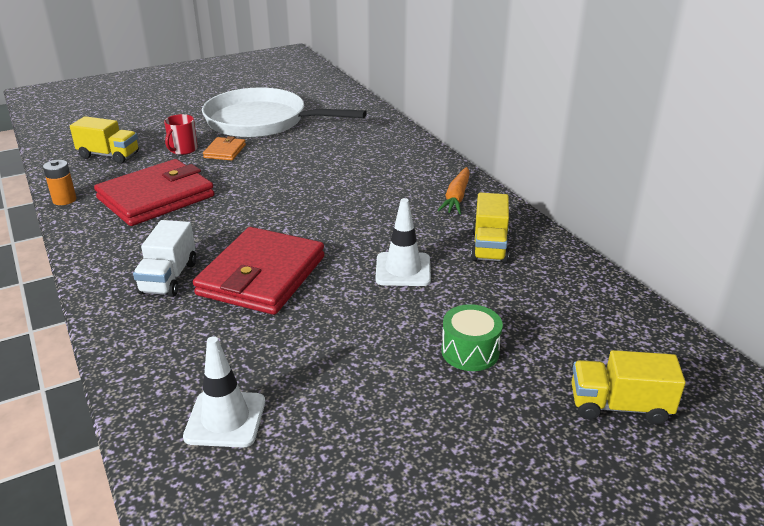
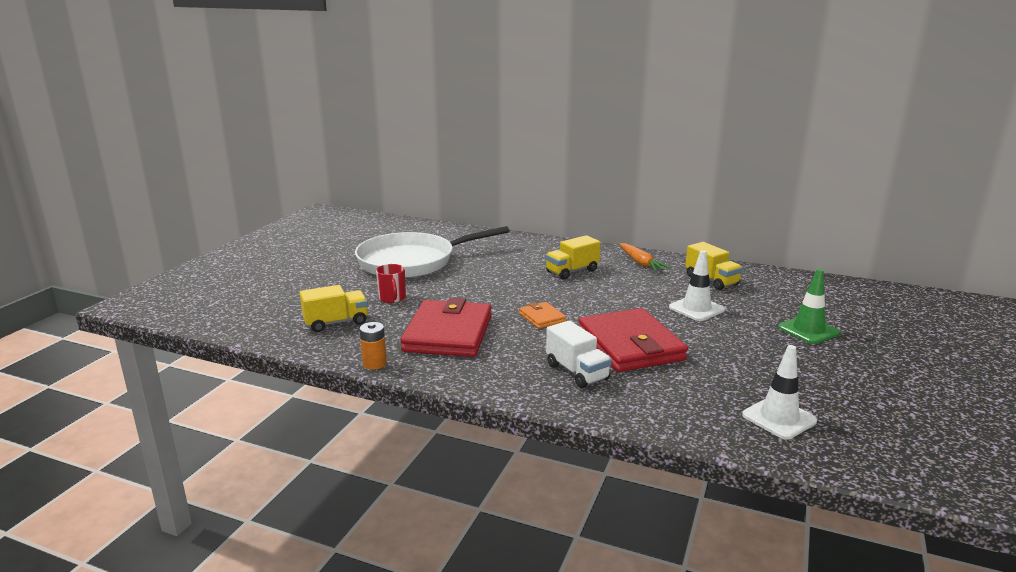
camera: 40 degrees left, 10 degrees down
orange wallet [203,136,246,161] -> orange wallet moved to [519,302,566,329]
green drum [441,304,503,371] -> green traffic cone [778,269,840,344]
yellow truck [572,350,686,425] -> yellow truck moved to [545,235,600,280]

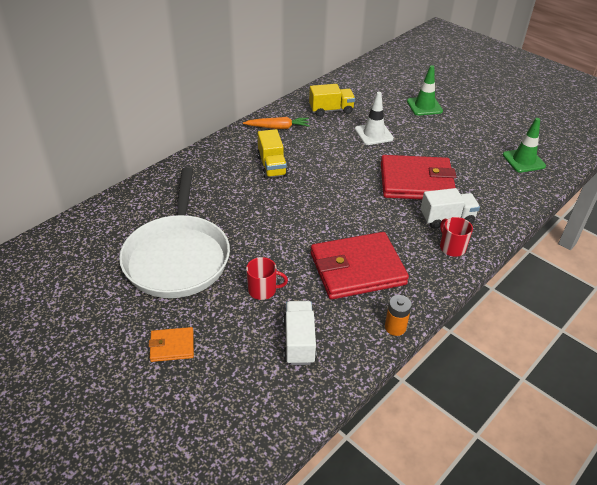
camera: 70 degrees left, 20 degrees up
yellow truck [299,285,368,332] -> white truck [283,301,317,365]
red wallet [401,298,492,357] -> red wallet turned 45 degrees counterclockwise [311,232,409,300]
orange wallet [519,302,566,329] -> orange wallet moved to [149,327,194,362]
white traffic cone [742,345,817,440] -> green traffic cone [503,118,546,173]
none -> red mug [440,217,473,257]

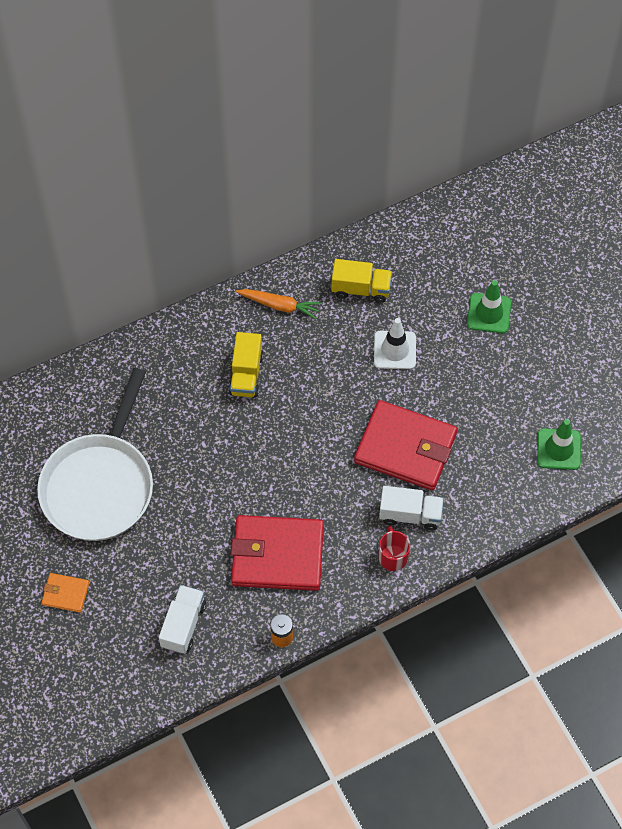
camera: 20 degrees right, 20 degrees up
red mug [246,257,288,300] -> none

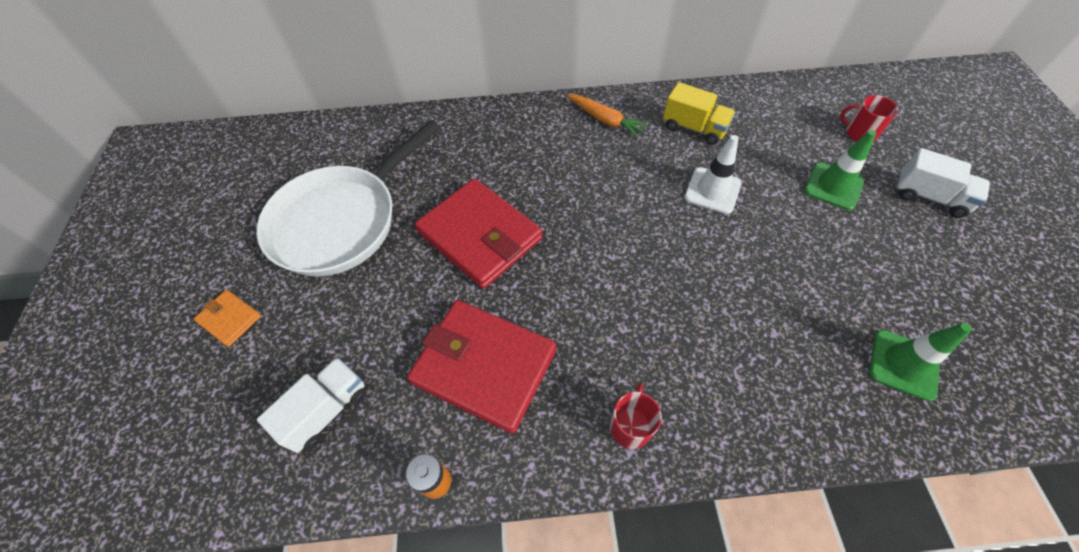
camera: 25 degrees right, 5 degrees down
yellow truck [229,332,264,397] -> none
red wallet [354,400,457,490] -> red wallet moved to [415,178,542,289]
white truck [379,486,444,530] -> white truck moved to [896,148,990,218]
none -> red mug [840,95,898,142]

